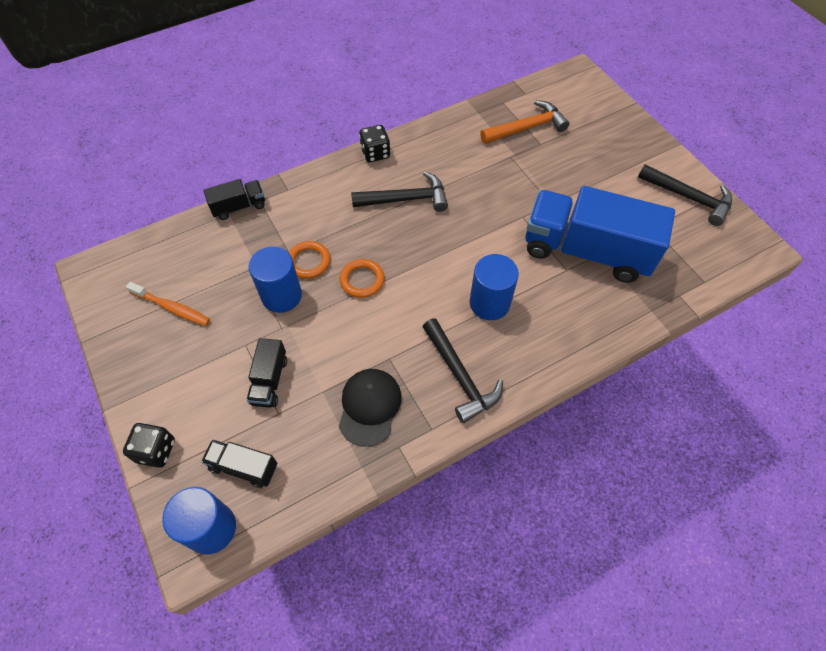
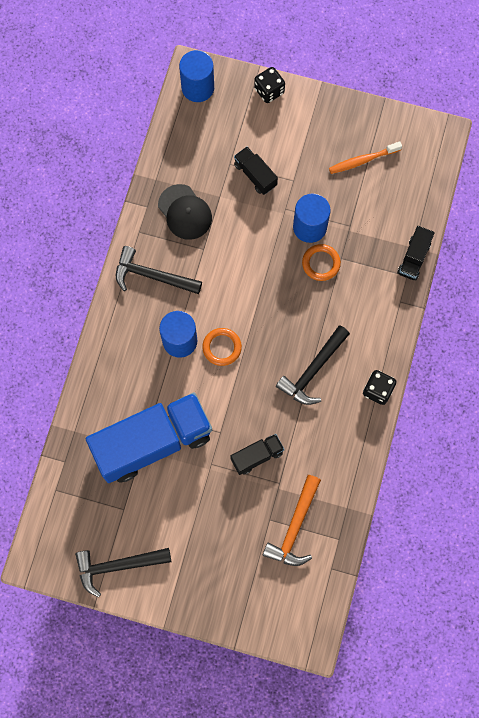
camera: 135 degrees right, 15 degrees up
black truck [201,439,277,488] -> black truck moved to [230,434,285,475]
orange ring [339,259,385,298] -> orange ring moved to [202,328,242,366]

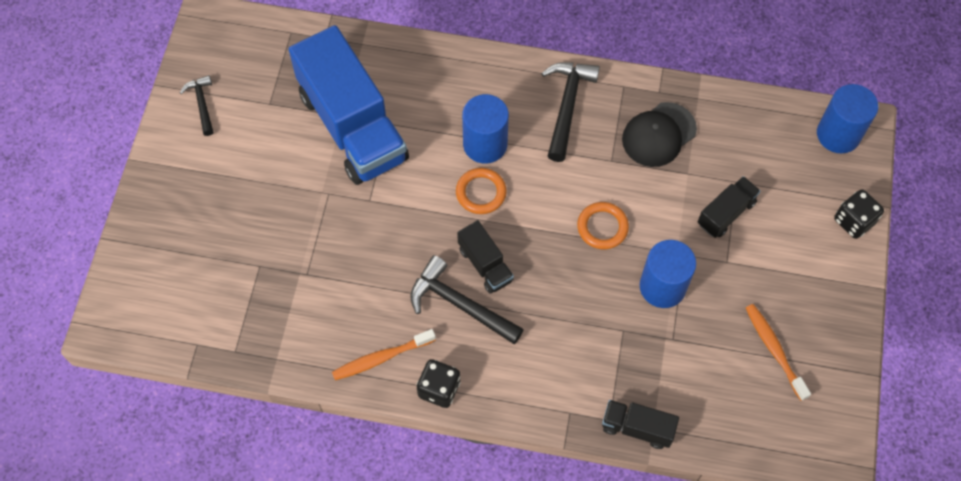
camera: 85 degrees right, 10 degrees down
black hammer [75,548,171,597] -> black hammer [180,75,213,136], size x0.59
black truck [230,434,285,475] -> black truck moved to [457,220,514,293]
orange hammer [263,475,321,566] -> none
orange ring [302,244,341,281] -> orange ring moved to [577,202,629,249]
none -> orange toothbrush [332,329,436,380]

